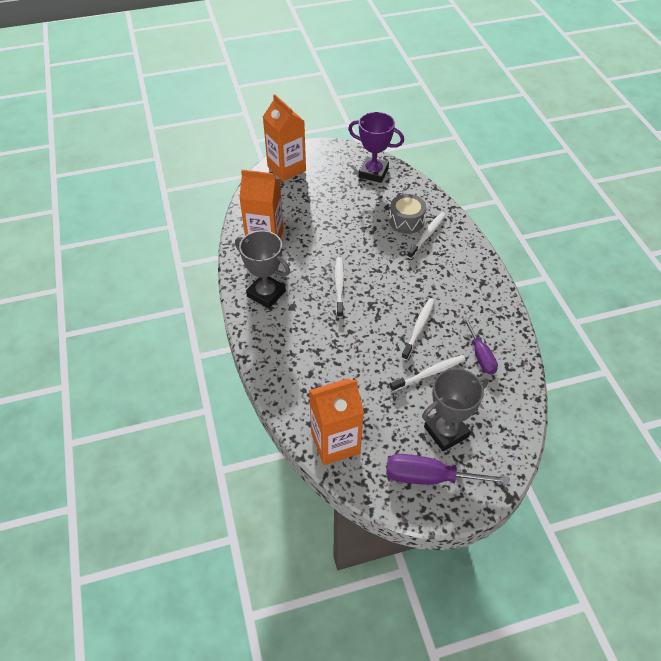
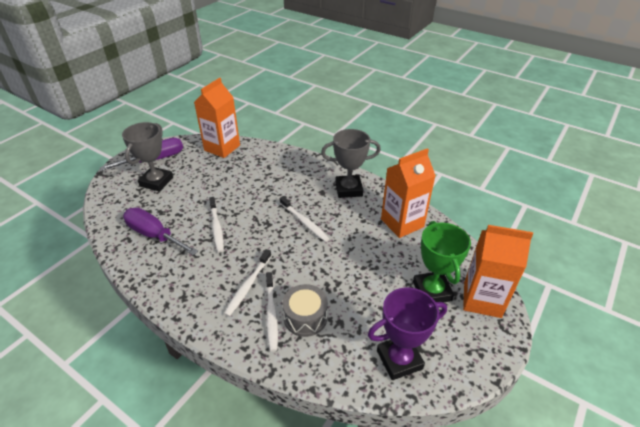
camera: 140 degrees right, 10 degrees down
white toothbrush [390,355,466,392] -> white toothbrush moved to [224,249,271,317]
purple screwdriver [463,317,498,374] -> purple screwdriver [123,207,198,255], size x1.51
none -> green trophy [413,221,471,302]

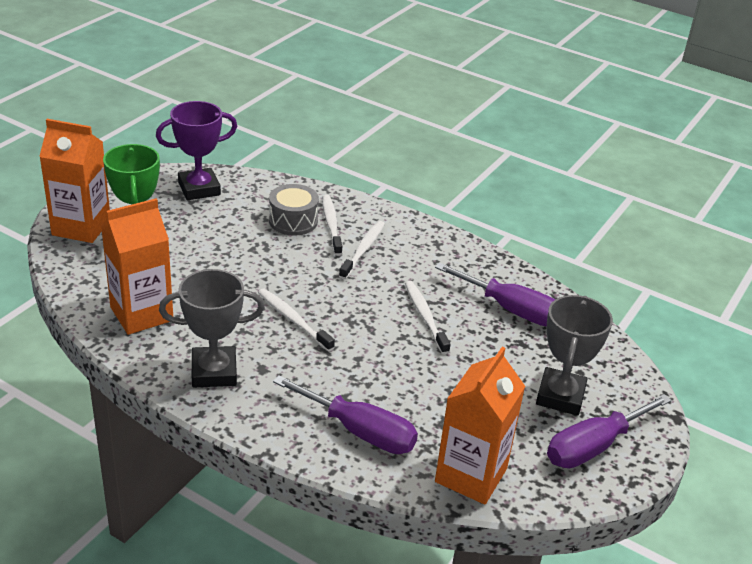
camera: 175 degrees right, 5 degrees down
none -> purple screwdriver [273,375,418,454]

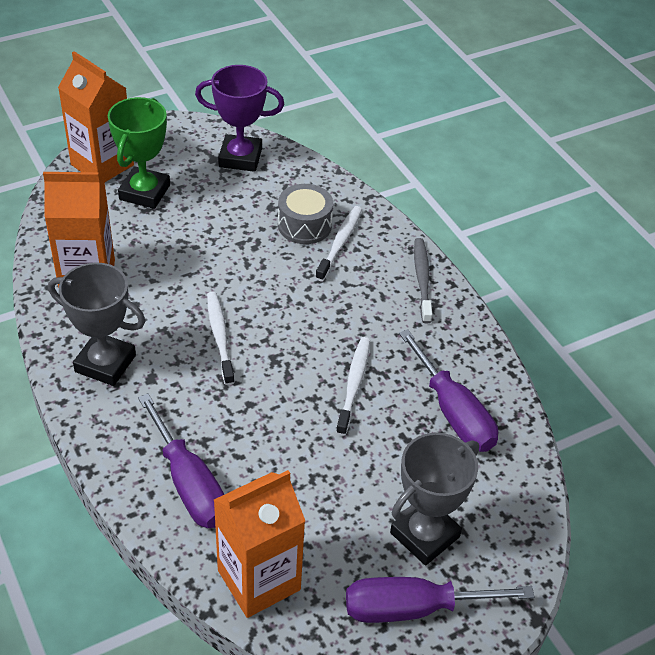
camera: 30 degrees right, 10 degrees up
white toothbrush [339,221,385,279] -> none
none -> grey toothbrush [414,238,432,324]

